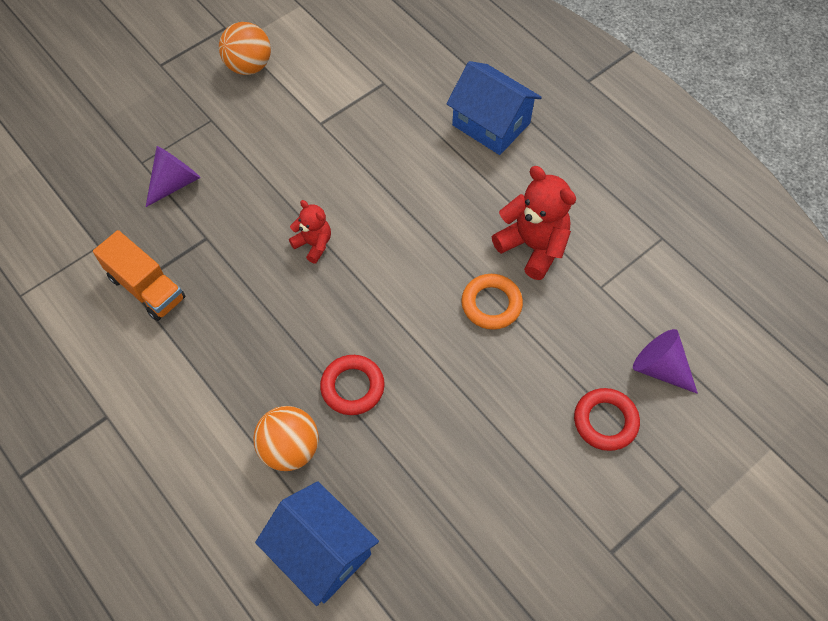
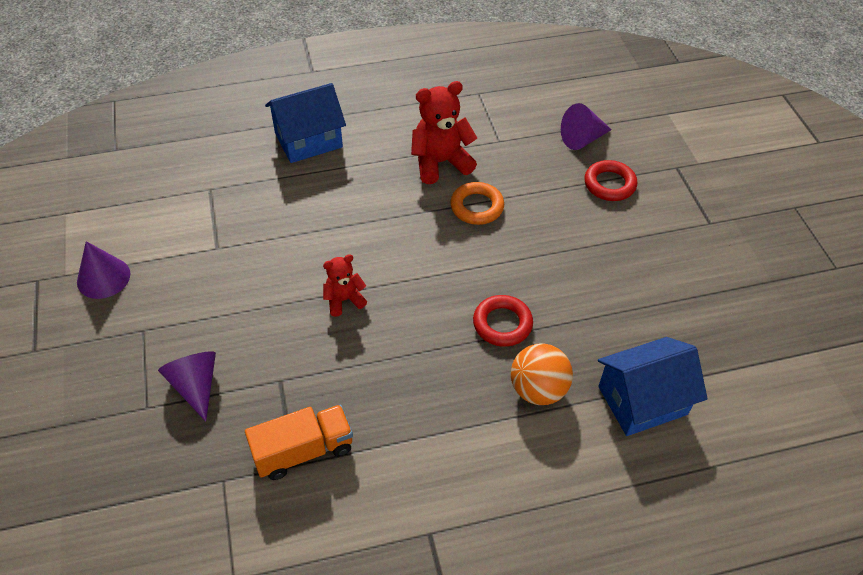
camera: 65 degrees left, 10 degrees down
orange ball [219,22,271,75] -> purple cone [77,241,130,299]

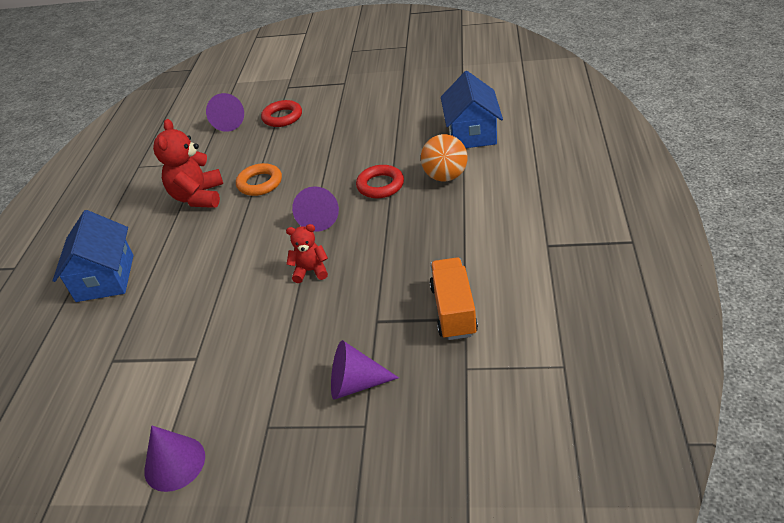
camera: 65 degrees left, 10 degrees down
red teddy bear [323,254,367,317] -> red teddy bear turned 90 degrees clockwise [286,224,328,283]
none -> purple cone [292,186,339,232]

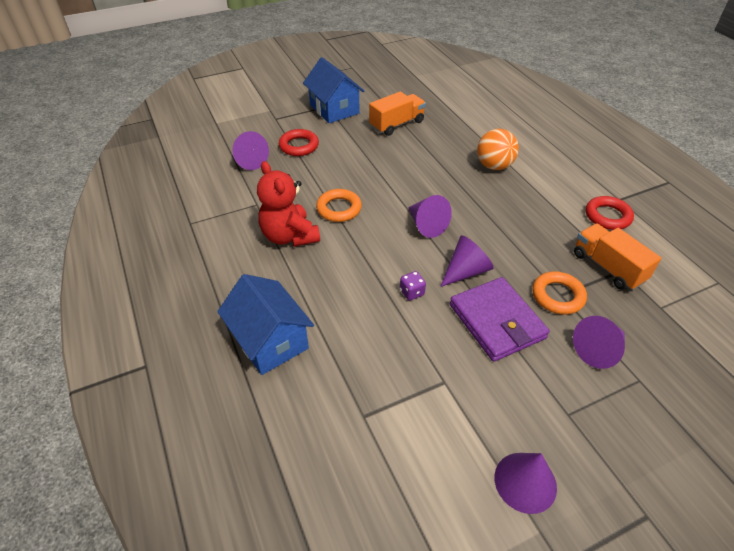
camera: 35 degrees left, 5 degrees up
red teddy bear [286,224,328,283] -> purple cone [440,235,494,287]
red ring [356,165,404,198] -> red ring moved to [586,196,634,230]
blue house [441,71,503,148] -> blue house moved to [303,57,365,123]
none -> orange truck [369,92,426,136]
none -> purple dice [400,271,426,301]
none -> purple wallet [450,277,550,362]
none -> orange ring [532,271,587,315]

